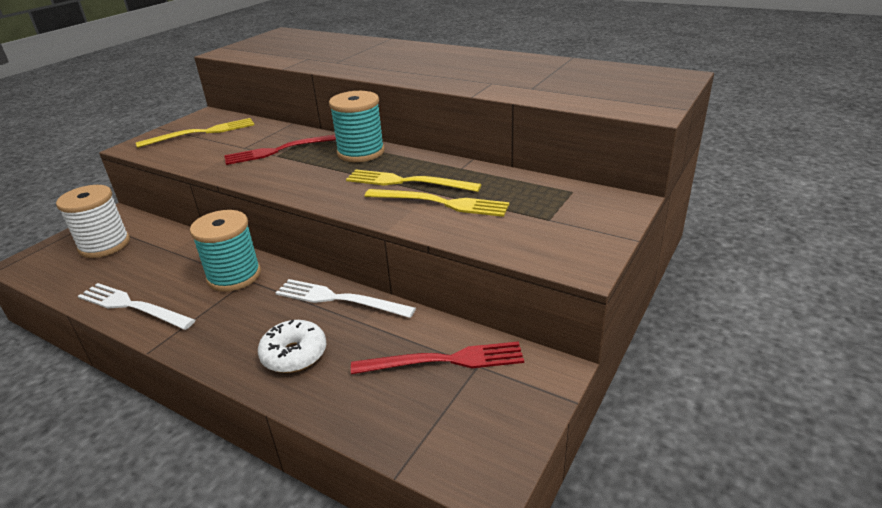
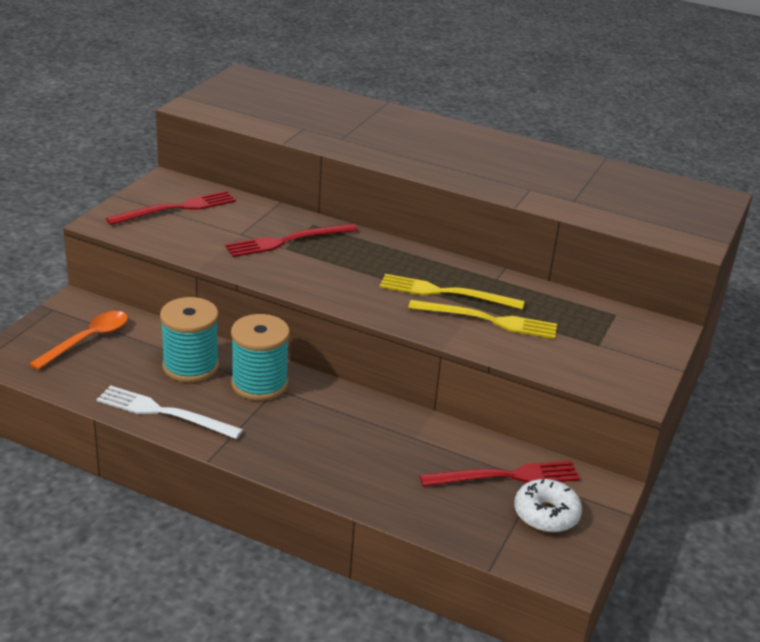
camera: 10 degrees left, 0 degrees up
white spool [56,185,130,258] -> orange spoon [29,311,128,370]
yellow fork [136,118,254,148] -> red fork [106,191,236,225]
white donut [258,320,327,373] -> white donut moved to [514,479,582,533]
white fork [276,279,416,318] -> none
turquoise spool [329,91,385,162] -> turquoise spool moved to [160,297,219,382]

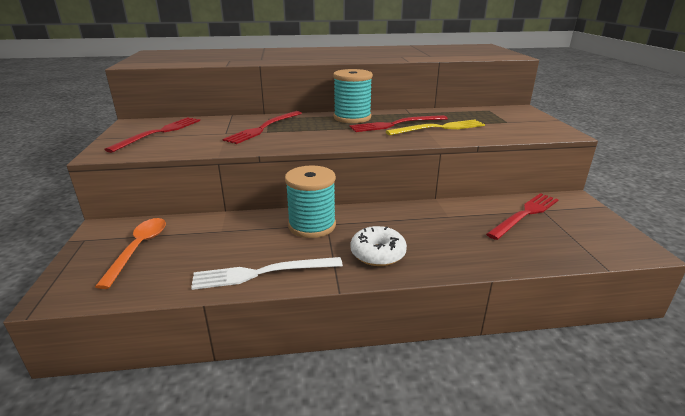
camera: 30 degrees left, 5 degrees down
turquoise spool [160,297,219,382] -> turquoise spool moved to [333,69,373,123]
yellow fork [380,274,525,310] -> red fork [350,115,448,132]
white donut [514,479,582,533] -> white donut moved to [350,226,407,266]

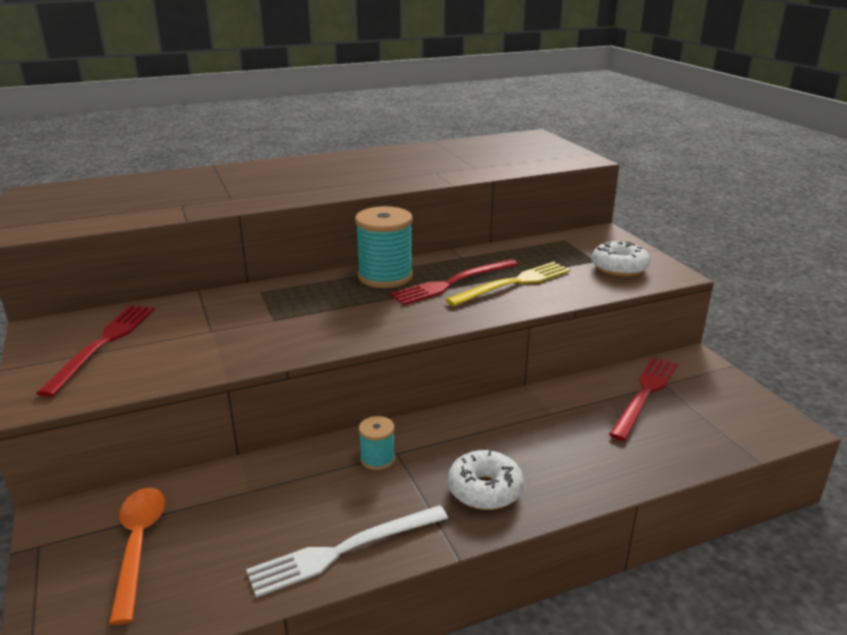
camera: 15 degrees left, 0 degrees up
red fork [222,111,302,144] -> none
turquoise spool [285,166,336,238] -> turquoise spool [359,416,395,470], size x0.51
none -> white donut [592,240,650,277]

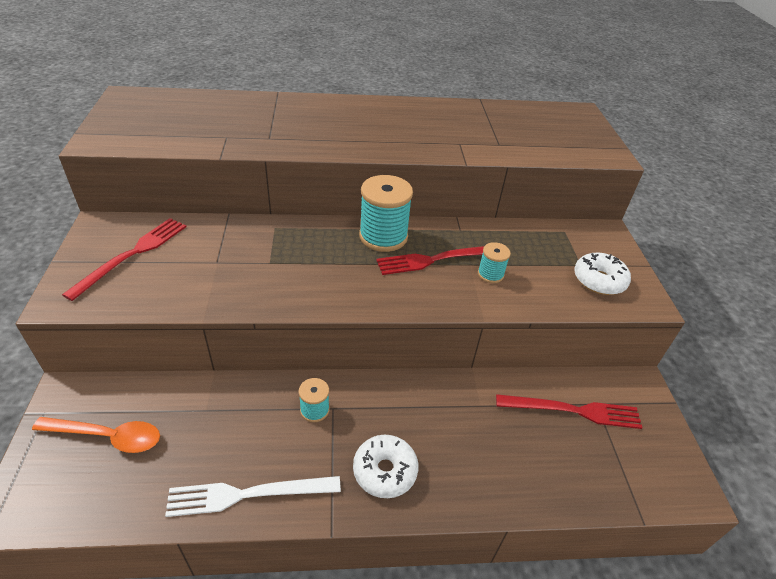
camera: 15 degrees right, 15 degrees up
orange spoon [109,488,165,625] -> orange spoon turned 90 degrees clockwise [32,417,160,453]
yellow fork [446,262,570,306] -> turquoise spool [478,242,511,283]
red fork [609,357,677,441] -> red fork turned 45 degrees clockwise [496,394,643,429]

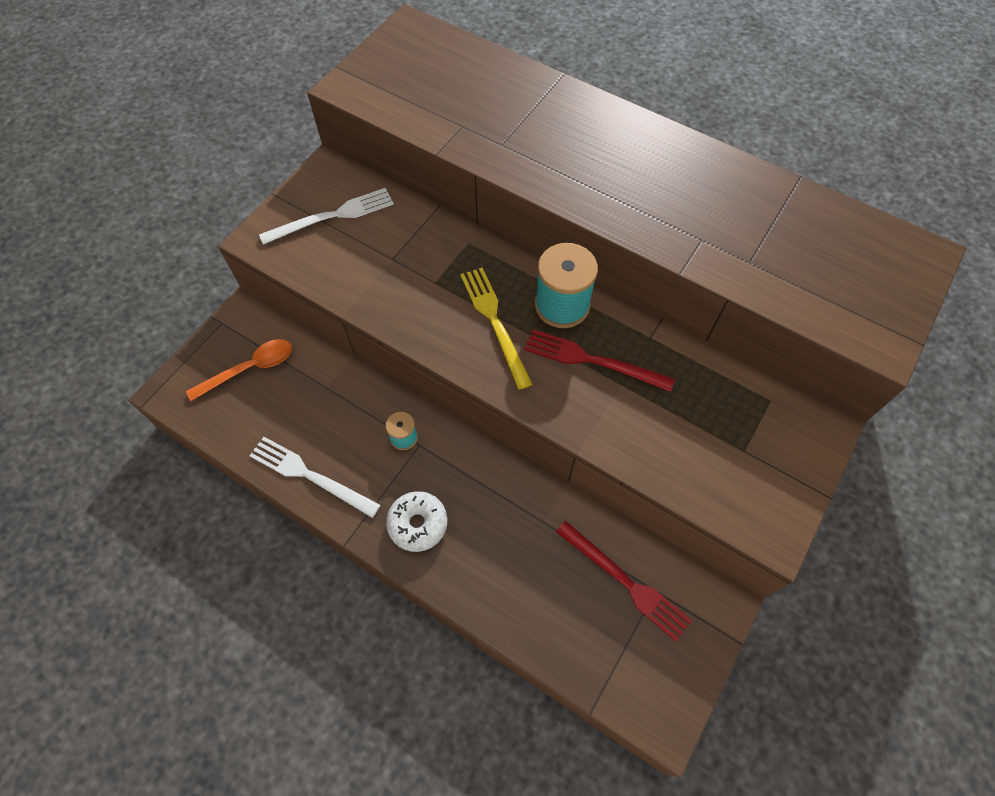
camera: 40 degrees right, 20 degrees up
orange spoon [32,417,160,453] -> orange spoon turned 75 degrees counterclockwise [186,339,292,401]
red fork [62,218,187,301] -> white fork [259,188,394,245]
turquoise spool [478,242,511,283] -> none
white donut [574,252,631,295] -> none
none -> yellow fork [460,268,533,390]

